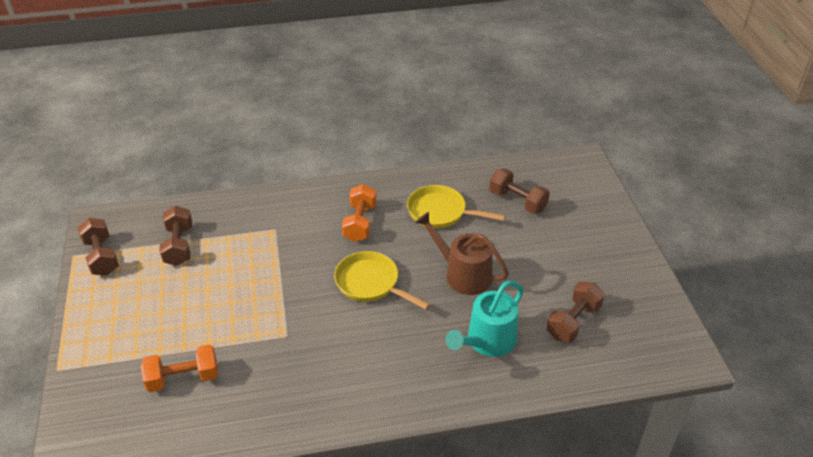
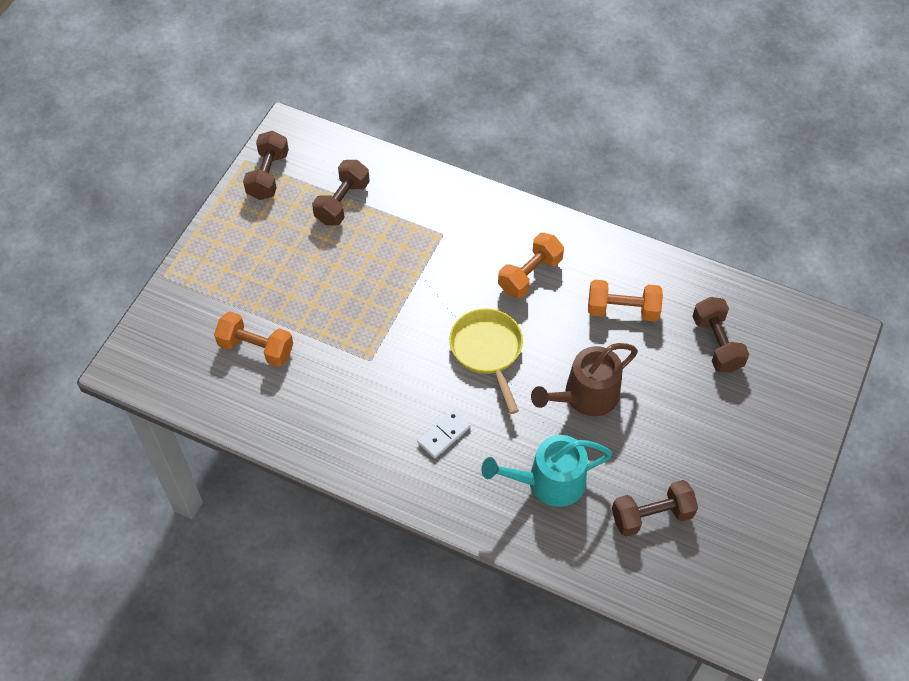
camera: 35 degrees right, 15 degrees up
yellow pan [407,185,506,228] -> orange dumbbell [588,280,663,322]
brown watering can [415,212,509,295] -> brown watering can turned 105 degrees counterclockwise [531,343,638,416]
none -> white domino [418,410,470,458]

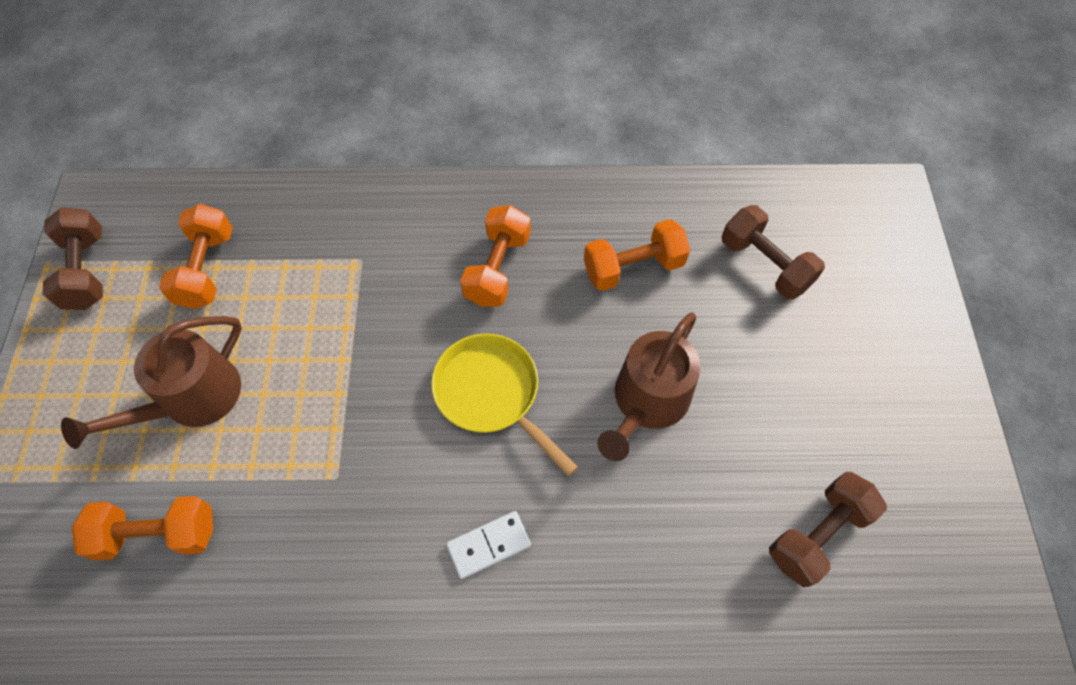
camera: 25 degrees left, 5 degrees up
brown dumbbell [312,160,370,226] -> orange dumbbell [159,204,233,309]
white domino [418,410,470,458] -> white domino turned 45 degrees clockwise [446,511,531,579]
turquoise watering can [482,435,612,507] -> none
none -> brown watering can [61,316,242,449]

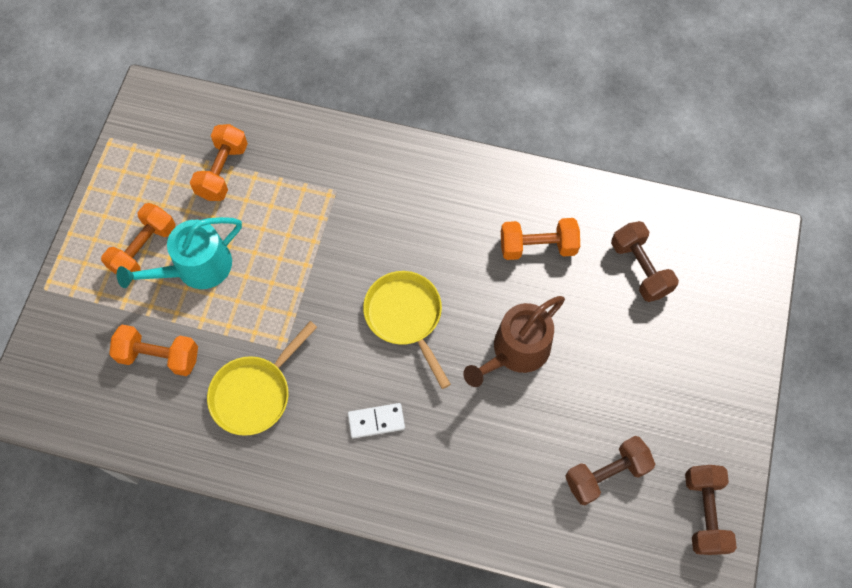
camera: 15 degrees right, 5 degrees up
brown dumbbell [43,207,103,310] -> brown dumbbell moved to [685,465,737,555]
brown watering can [61,316,242,449] -> turquoise watering can [117,217,242,289]
orange dumbbell [460,205,531,307] -> orange dumbbell moved to [101,203,176,281]
none -> yellow pan [207,321,317,436]

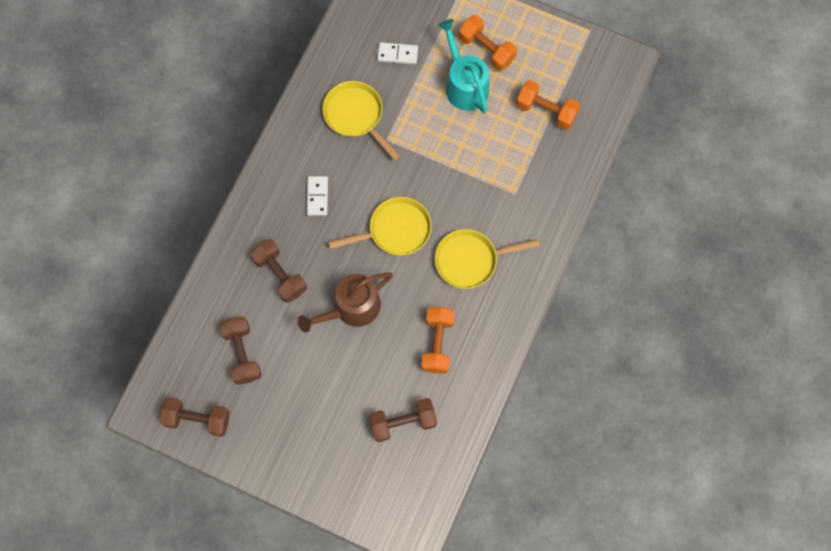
camera: 100 degrees right, 5 degrees up
orange dumbbell [109,325,198,376] -> white domino [377,42,418,64]
brown watering can [463,296,565,387] -> brown watering can turned 90 degrees counterclockwise [298,272,393,333]
none -> brown dumbbell [250,239,307,303]
none -> yellow pan [435,229,540,289]

